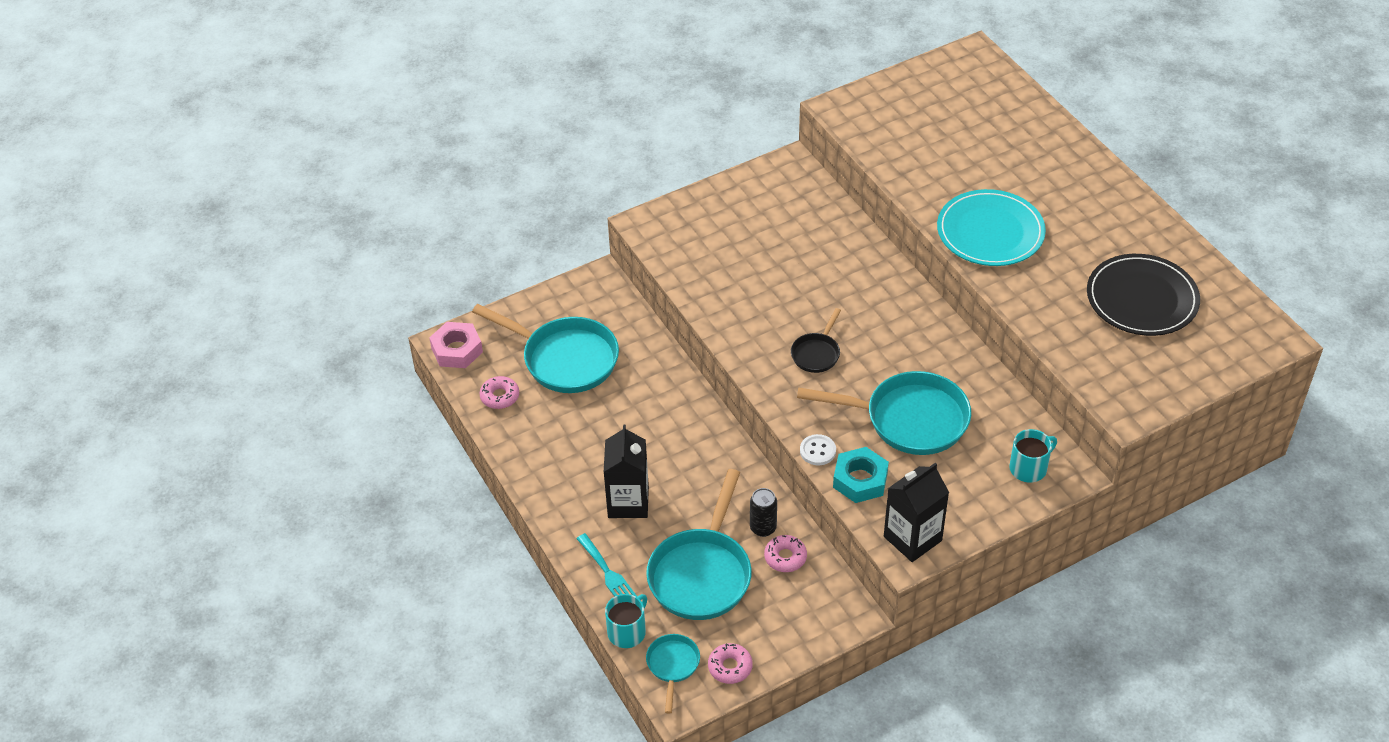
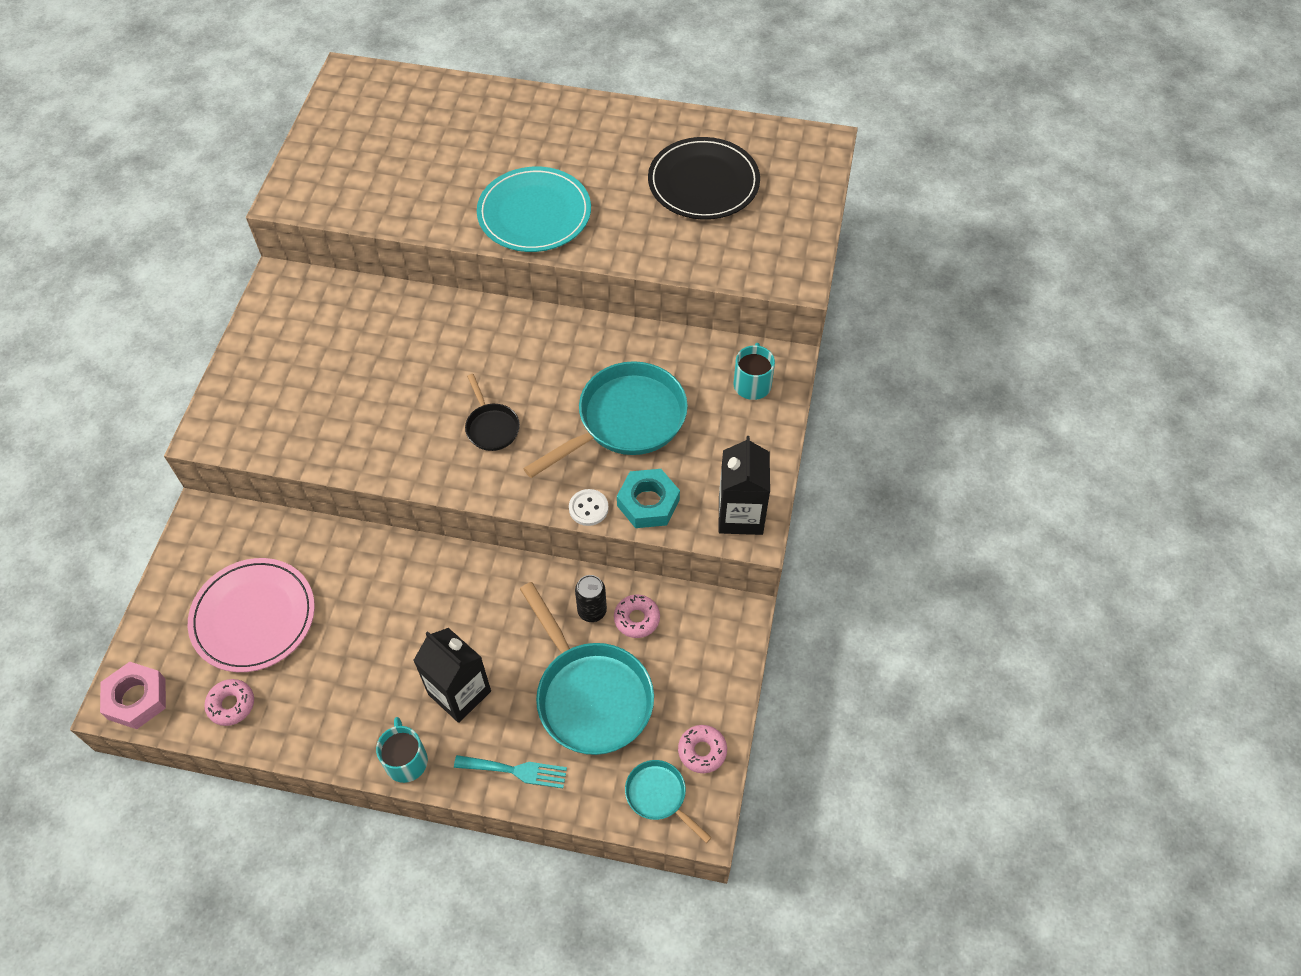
camera: 50 degrees left, 10 degrees up
turquoise pan [472,304,619,393] -> pink plate [188,558,315,672]
turquoise mug [605,594,647,648] -> turquoise mug moved to [376,717,428,783]

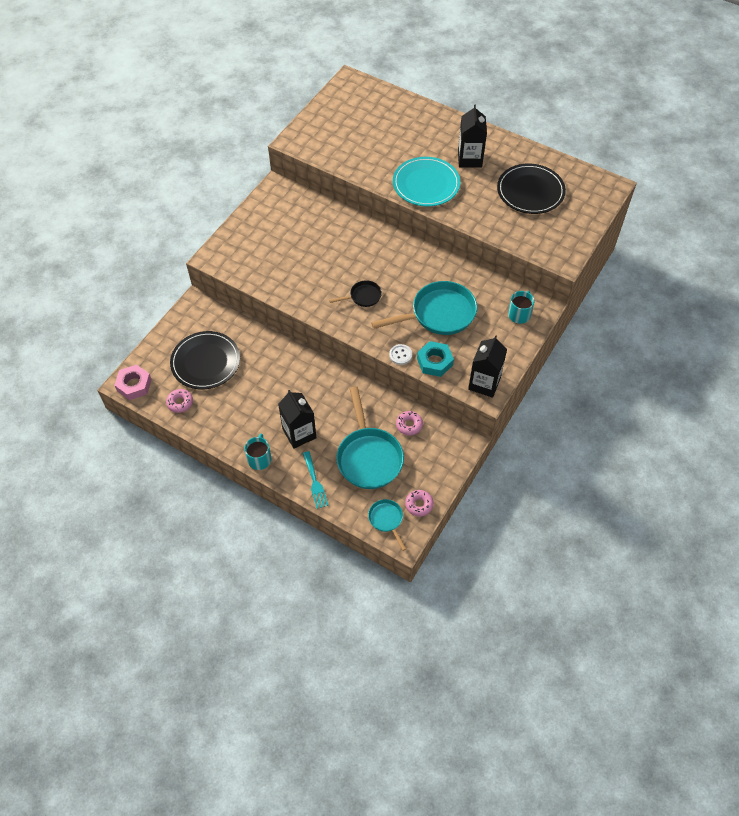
camera: 20 degrees right, 0 degrees up
pink plate [188,558,315,672] -> black plate [170,331,240,389]
turquoise fork [454,755,567,788] -> turquoise fork turned 45 degrees clockwise [303,451,329,509]
black pan [465,374,520,451] -> black pan turned 105 degrees counterclockwise [329,280,382,307]
black can [575,575,607,622] -> none
none -> black carton [458,105,487,168]

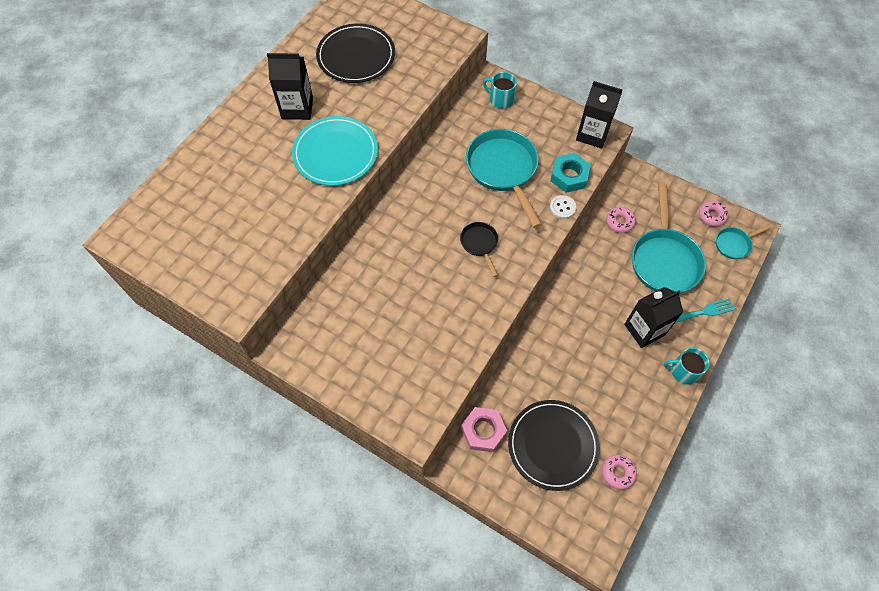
camera: 90 degrees left, 5 degrees up
pink nut [114,365,152,400] -> pink nut moved to [461,407,507,452]
turquoise pan [336,386,404,489] -> turquoise pan turned 105 degrees clockwise [632,183,706,293]

